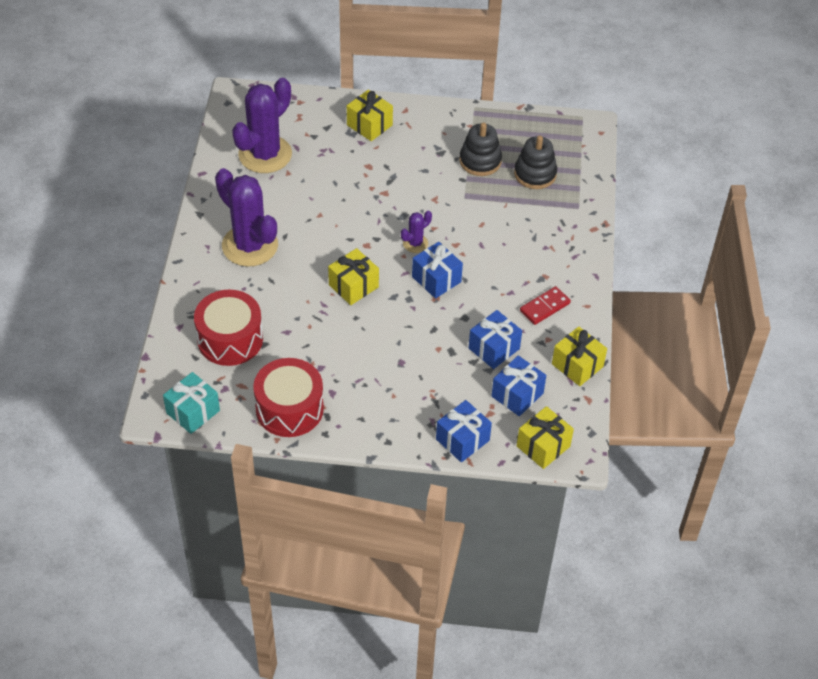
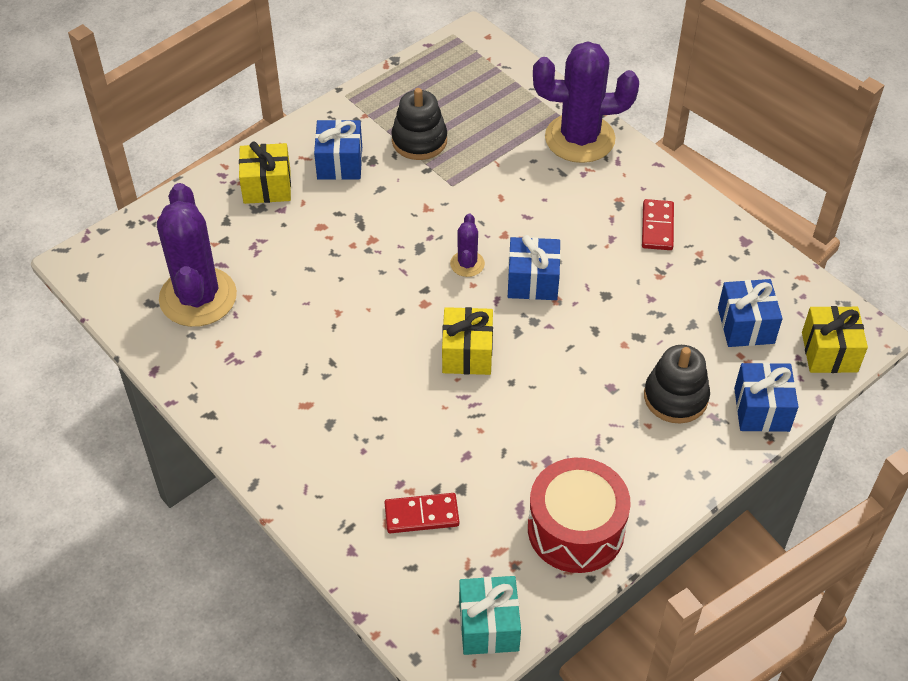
camera: 45 degrees left, 0 degrees up
red drum [194,290,263,366] -> red domino [384,493,459,533]
purple cactus [215,168,278,267] -> purple cactus moved to [533,41,639,163]
blue gift [469,310,522,369] -> blue gift moved to [314,119,362,180]
black stacking toy [514,135,557,189] -> black stacking toy moved to [644,345,710,424]
yellow gift [552,326,607,386] -> none

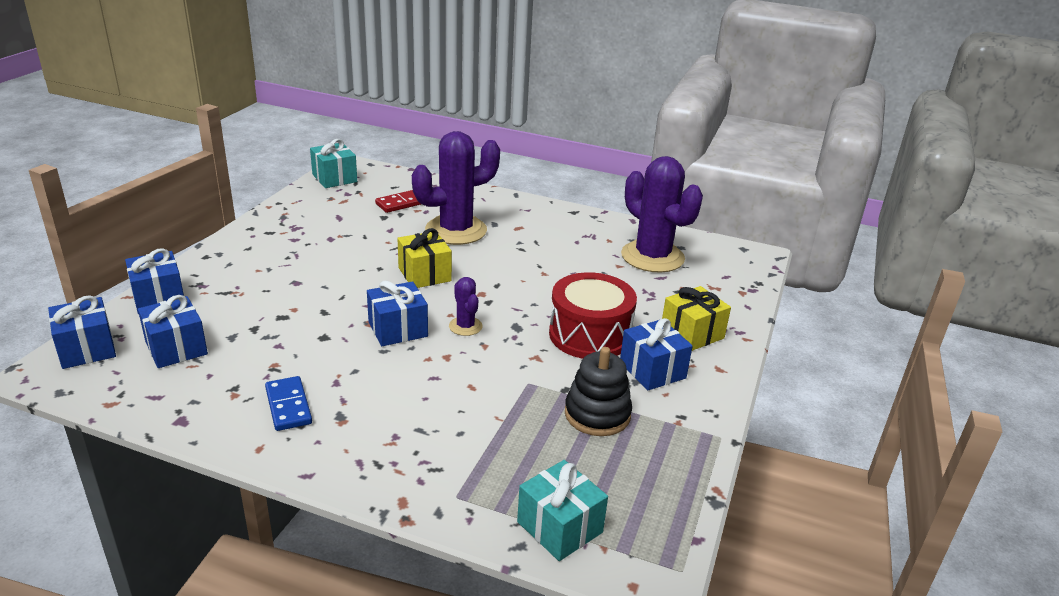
camera: 150 degrees right, 20 degrees down
red drum [528,458,631,573] -> red drum moved to [549,272,637,359]
purple cactus [533,41,639,163] -> purple cactus moved to [412,131,500,245]
red domino [642,199,674,250] -> blue domino [265,376,312,431]
black stacking toy [644,345,710,424] -> none
yellow gift [802,306,868,373] -> blue gift [48,295,116,369]
none -> turquoise gift [517,460,608,561]

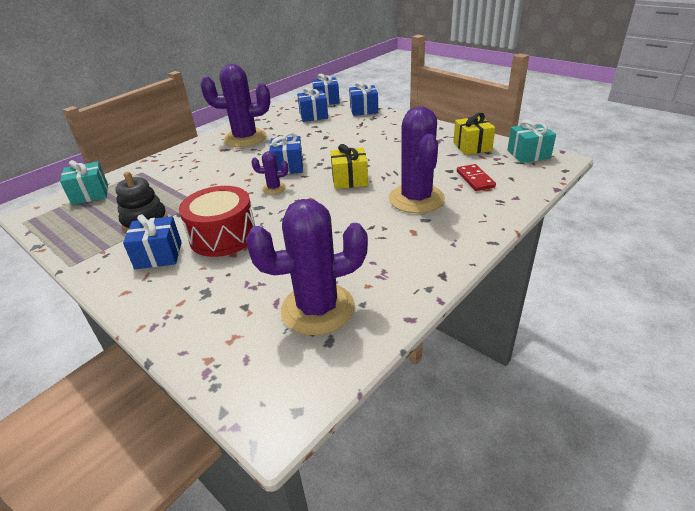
camera: 115 degrees right, 5 degrees up
blue domino [265,376,312,431] -> purple cactus [201,64,270,147]
yellow gift [662,286,731,351] -> yellow gift moved to [453,113,495,155]

